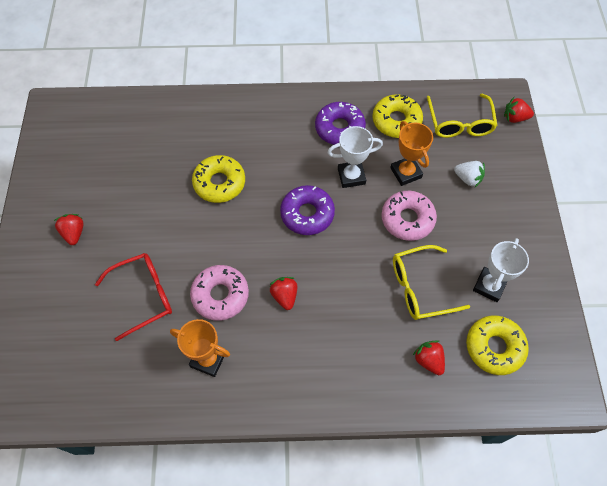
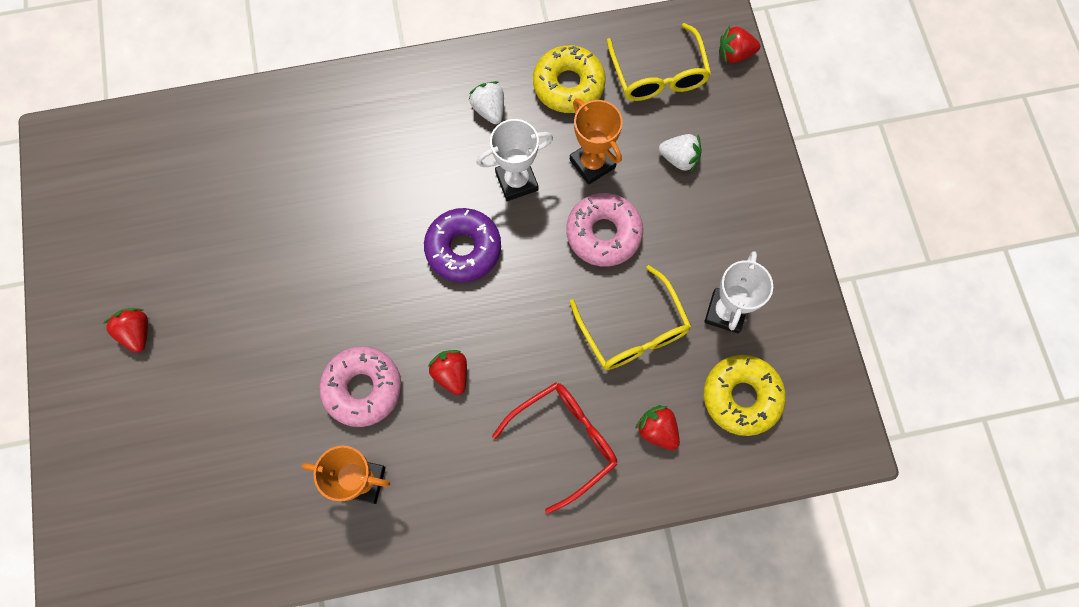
camera: 10 degrees left, 10 degrees up
red glasses [95,253,172,341] -> red glasses moved to [492,382,617,514]
yellow donut [192,155,245,203] -> none
purple donut [315,102,366,145] -> white strawberry [469,81,504,124]
yellow glasses [393,245,470,320] -> yellow glasses turned 90 degrees counterclockwise [570,265,691,370]

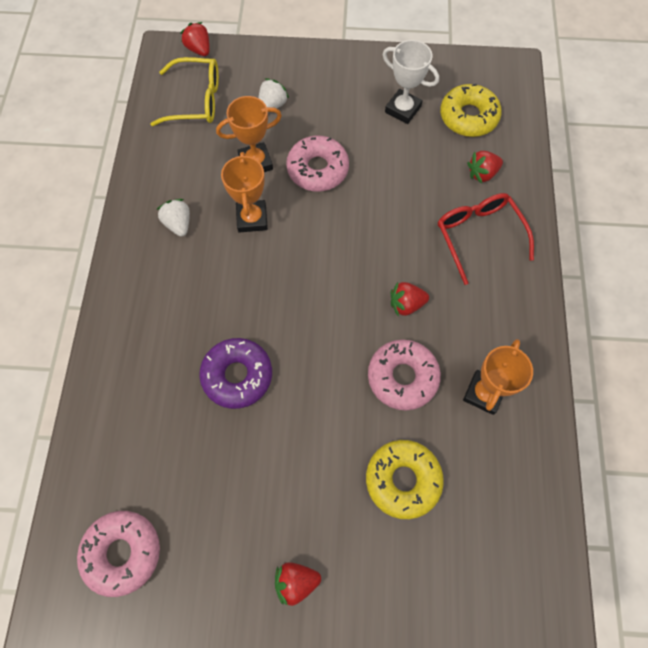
camera: 75 degrees left, 5 degrees down
purple donut [424,208,501,282] -> purple donut moved to [199,338,272,409]
white strawberry [469,81,504,124] -> white strawberry turned 75 degrees clockwise [156,199,190,237]
white trophy [476,119,553,201] -> orange trophy [221,152,268,233]
yellow donut [533,45,606,113] -> yellow donut moved to [366,440,444,519]
yellow glasses [570,265,691,370] -> none
red strawberry [719,26,760,63] -> red strawberry turned 135 degrees clockwise [180,22,210,56]
none -> pink donut [77,511,160,597]

